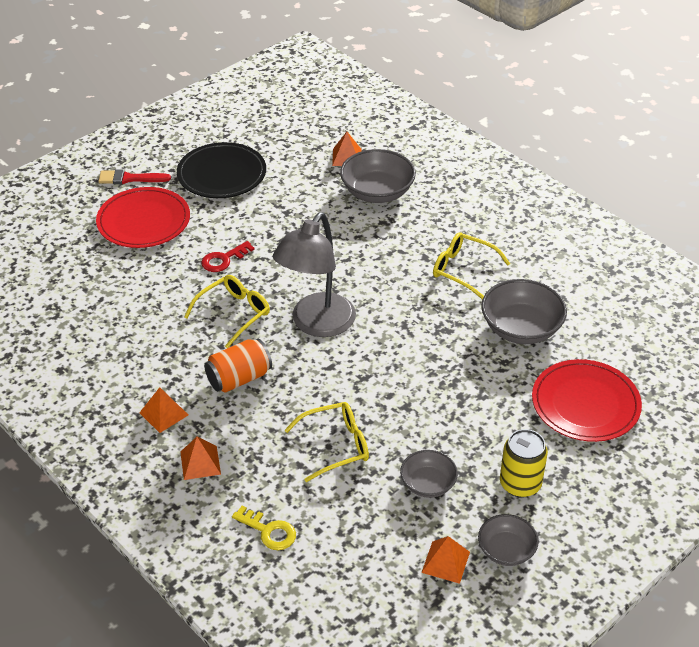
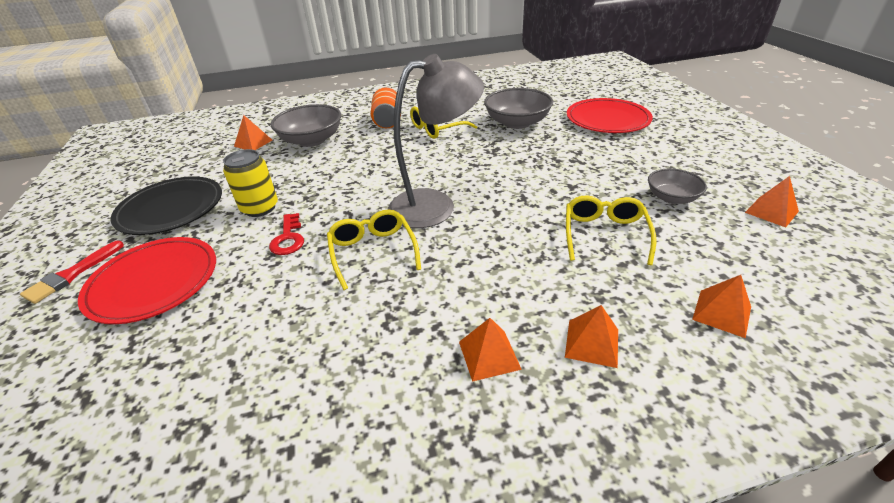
camera: 60 degrees left, 5 degrees down
orange can [204,339,272,393] -> orange can moved to [371,87,401,128]
yellow key [232,505,296,550] -> orange pyramid [692,275,751,338]
grey lamp [273,212,356,337] -> grey lamp turned 75 degrees counterclockwise [388,54,484,228]
grey bowl [478,514,539,566] -> none
yellow can [500,429,548,497] -> yellow can moved to [223,149,278,217]

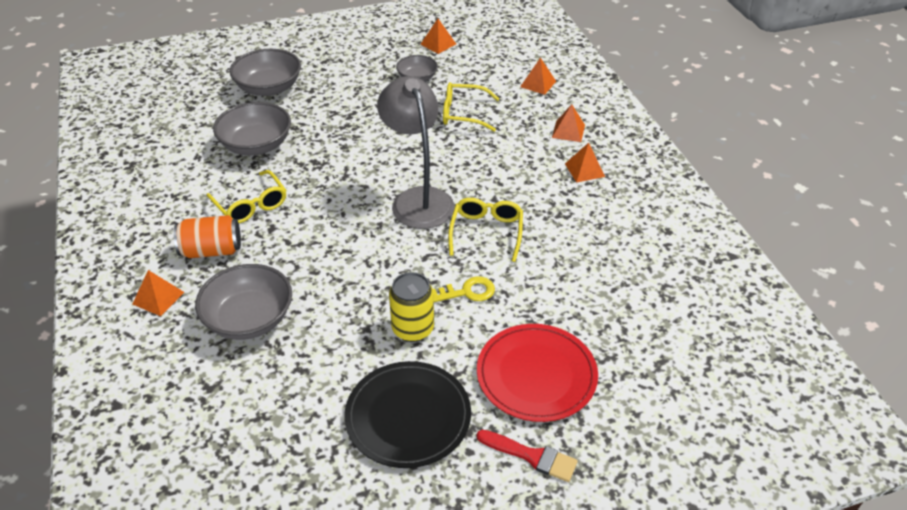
camera: 95 degrees left, 5 degrees up
orange pyramid [234,115,272,150] -> orange pyramid moved to [132,270,184,316]
red key [269,213,304,255] -> yellow key [433,276,495,302]
yellow glasses [327,209,421,290] -> yellow glasses turned 120 degrees clockwise [448,198,523,262]
red plate [567,98,653,133] -> grey bowl [230,49,301,96]

